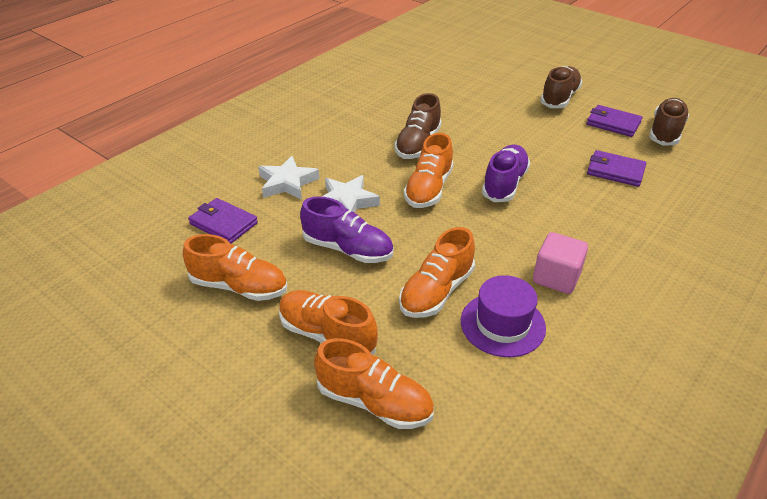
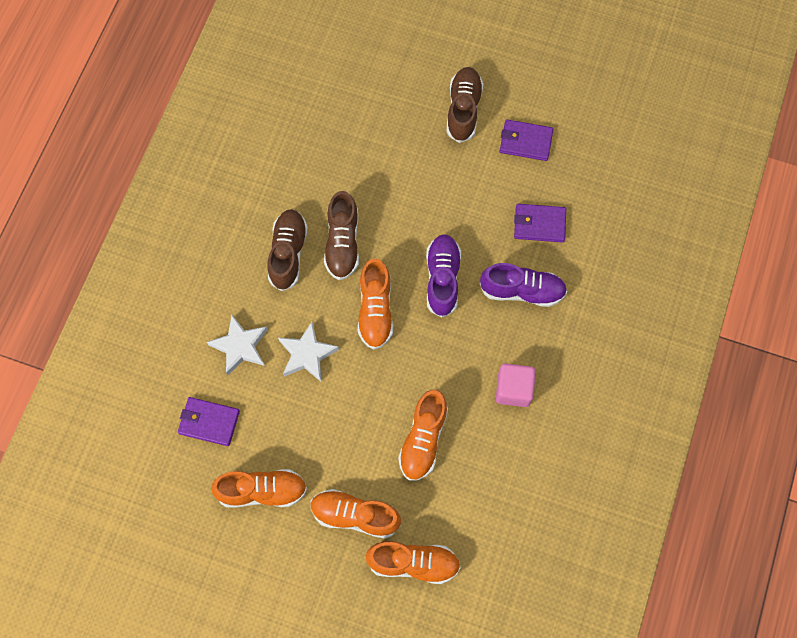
camera: 20 degrees left, 30 degrees up
purple shoe [300,196,394,263] -> purple shoe moved to [480,263,567,307]
purple hat [461,275,546,357] -> none
brown shoe [649,98,689,145] -> brown shoe moved to [267,209,308,291]

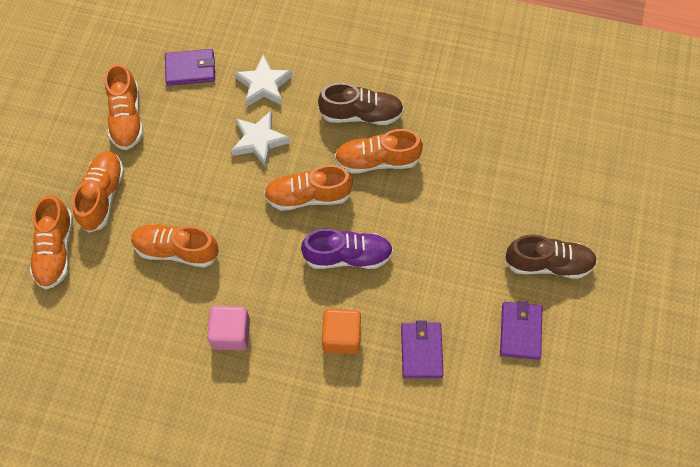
camera: 85 degrees right, 5 degrees down
purple wallet [178,397,240,446] -> purple wallet turned 75 degrees clockwise [165,49,215,86]
brown shoe [324,191,359,280] -> orange shoe [335,129,423,173]
purple shoe [480,263,567,307] -> orange cube [322,309,361,354]

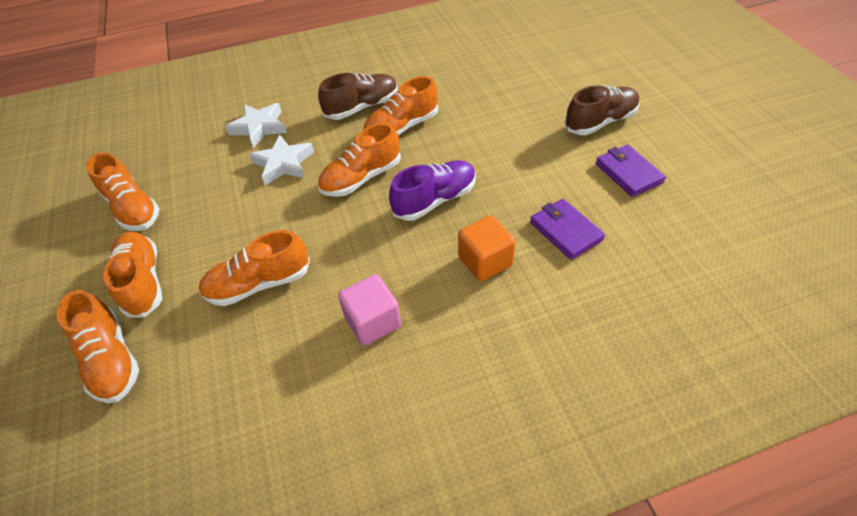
camera: 30 degrees left, 15 degrees down
purple wallet [165,49,215,86] -> none

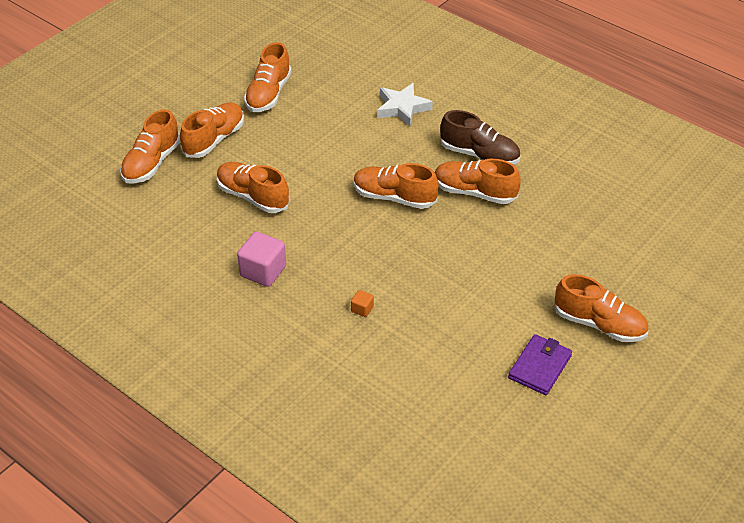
camera: 55 degrees right, 5 degrees down
white star [249,135,314,185] -> none
purple shoe [389,160,476,221] -> none
orange cube [458,216,516,281] -> orange cube [351,290,374,317], size x0.48
purple wallet [530,199,605,260] -> none
brown shoe [564,85,640,135] -> orange shoe [555,274,648,342]

